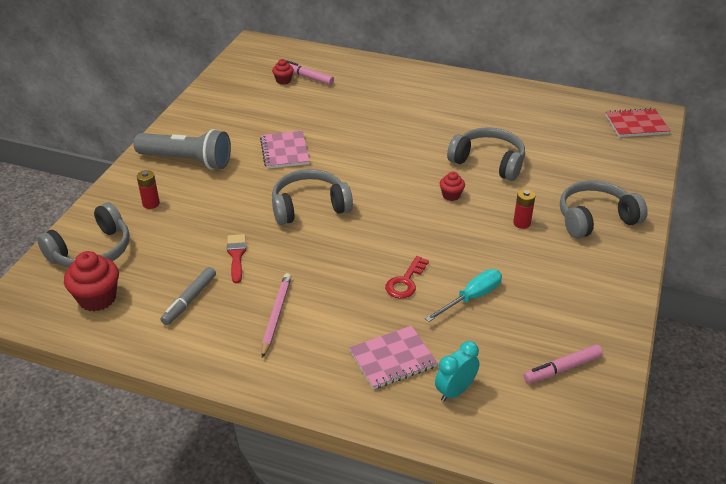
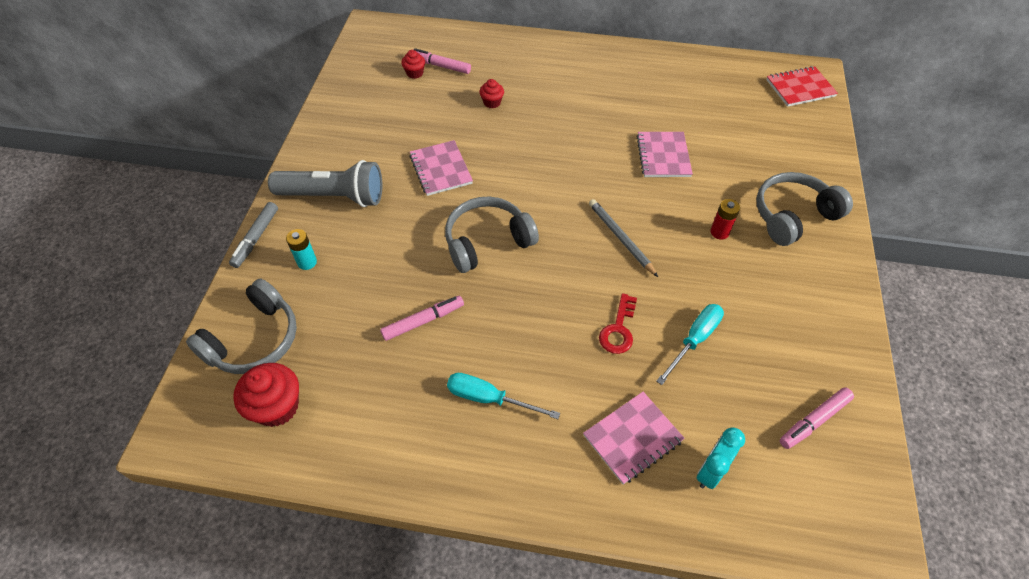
camera: 10 degrees left, 15 degrees up
red battery [137,170,160,209] -> turquoise battery [286,229,317,270]
grey marker [161,267,216,325] -> grey marker moved to [229,202,278,268]
red brush [227,234,246,284] -> pink marker [380,296,464,341]
pink pencil [261,273,291,358] -> turquoise screwdriver [447,373,560,419]
red cupcake [440,172,465,201] -> red cupcake moved to [479,79,504,109]
grey headphones [447,127,525,181] -> pink notebook [636,132,693,177]
none -> grey pencil [589,199,658,277]

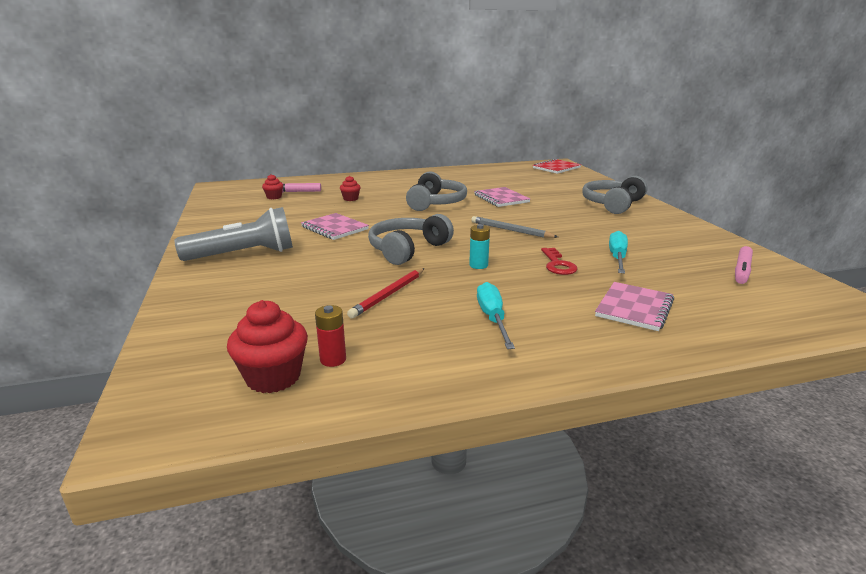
camera: 25 degrees left, 30 degrees down
grey headphones [186,279,297,374] -> grey headphones moved to [406,171,467,211]
grey marker [229,202,278,268] -> none
turquoise battery [286,229,317,270] -> turquoise battery moved to [469,224,490,269]
pink marker [380,296,464,341] -> red pencil [347,268,425,318]
turquoise screwdriver [447,373,560,419] -> turquoise screwdriver turned 90 degrees clockwise [477,282,515,349]
turquoise clock [697,427,745,489] -> none
red battery [710,199,740,239] -> red battery moved to [315,305,346,367]

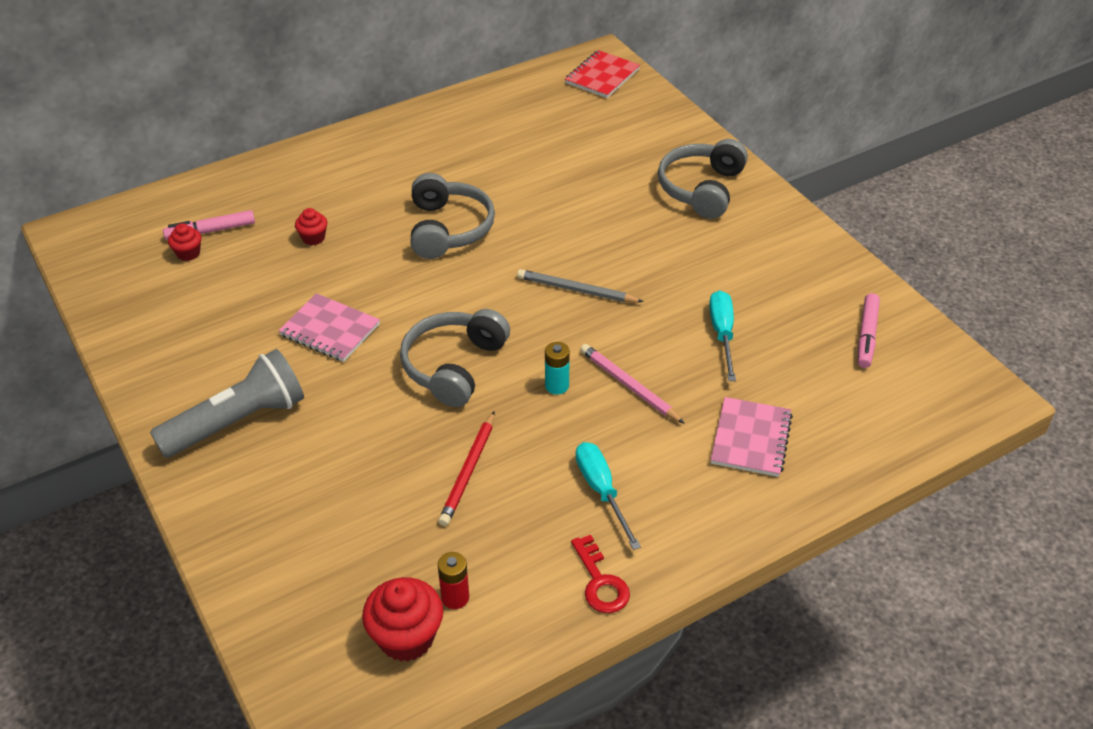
camera: 15 degrees left, 20 degrees up
pink notebook [474,187,530,207] -> none
red key [541,248,578,275] -> red key moved to [571,535,630,613]
none -> pink pencil [580,344,685,424]

